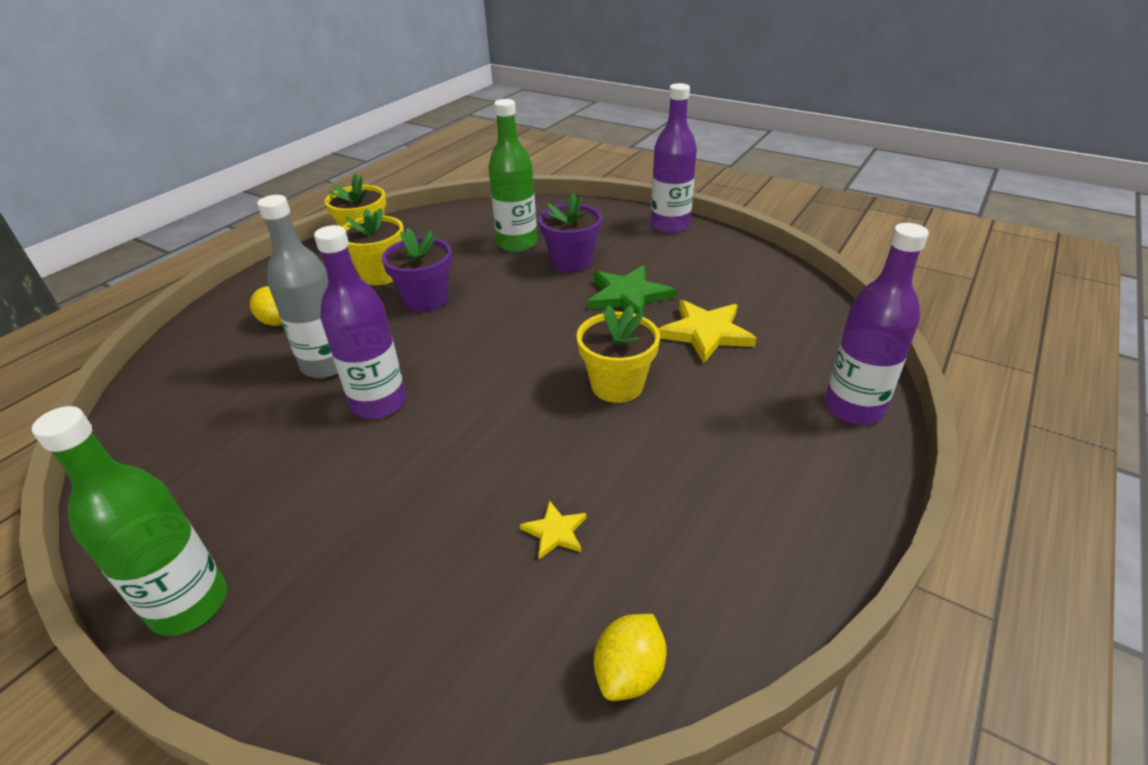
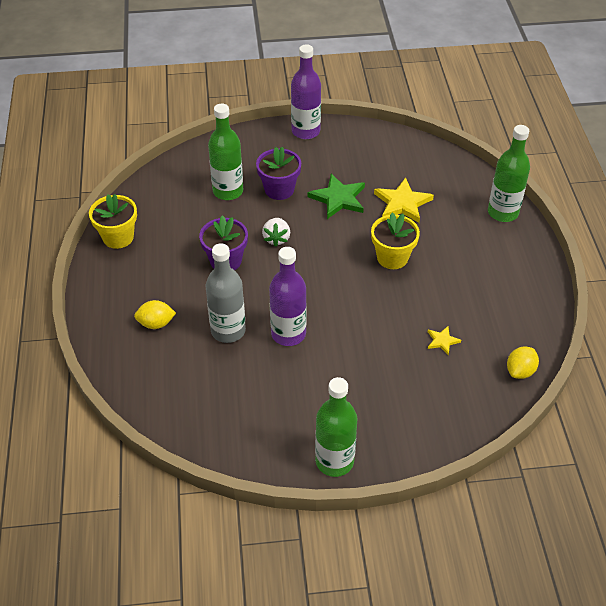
camera: 40 degrees left, 10 degrees up
yellow flower pot [342,208,404,285] -> none
yellow lemon [594,614,667,701] -> yellow lemon turned 45 degrees clockwise [507,346,539,379]
purple bottle [825,223,929,425] -> green bottle [488,125,530,222]
none -> white strawberry [262,218,290,247]

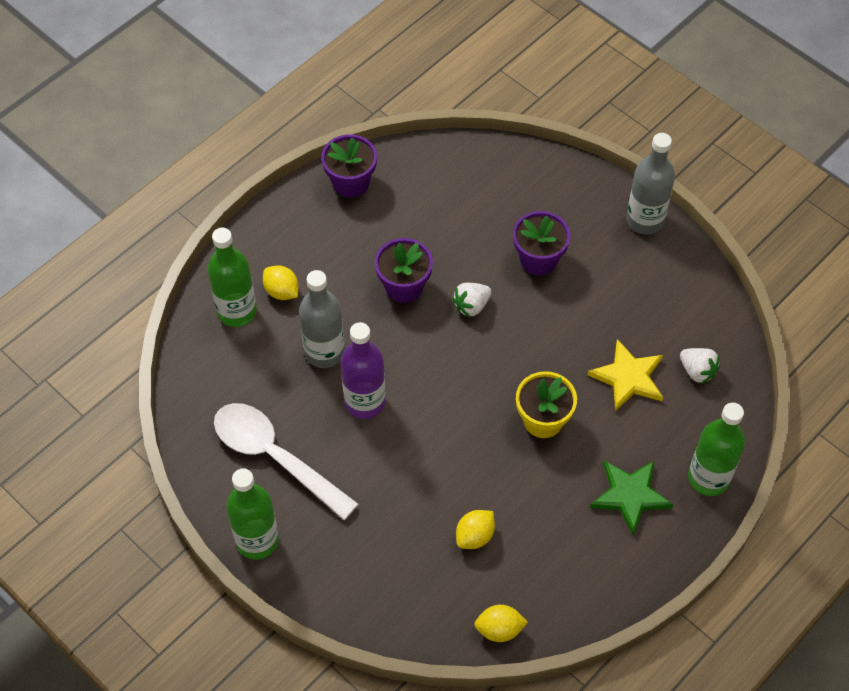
camera: 50 degrees right, 10 degrees up
yellow flower pot [89,194,137,249] -> purple flower pot [321,134,377,198]
green bottle [208,104,243,200] -> green bottle moved to [208,227,257,327]
purple bottle [291,44,321,139] -> grey bottle [626,133,675,234]
green star [308,174,365,219] -> green star moved to [590,460,674,535]
yellow star [428,326,461,356] -> yellow lemon [456,510,495,549]
none -> white spoon [214,403,359,520]
none -> white strawberry [680,348,720,384]

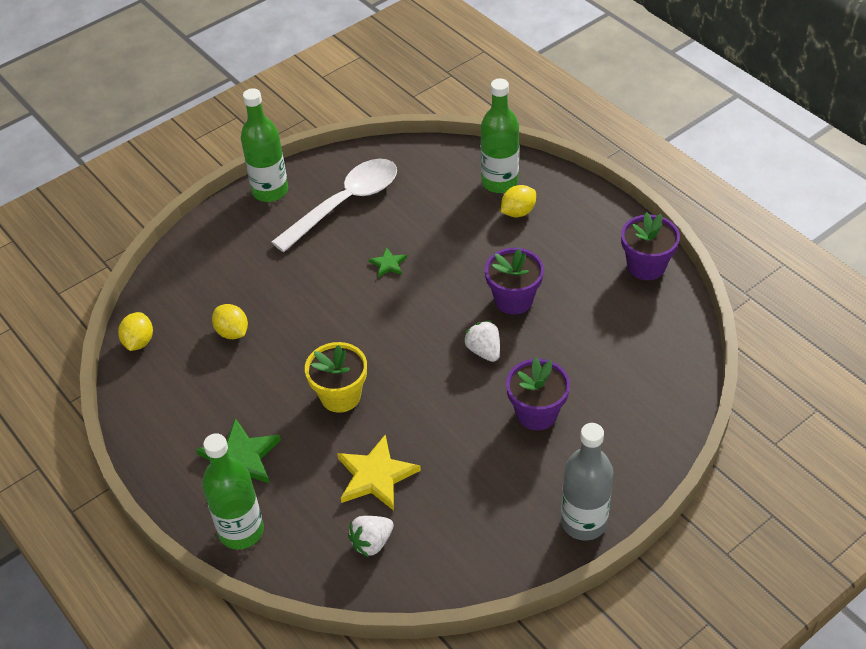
camera: 100 degrees right, 10 degrees down
grey bottle [299,270,345,368] -> none
purple bottle [341,322,386,419] -> green star [369,247,407,278]

